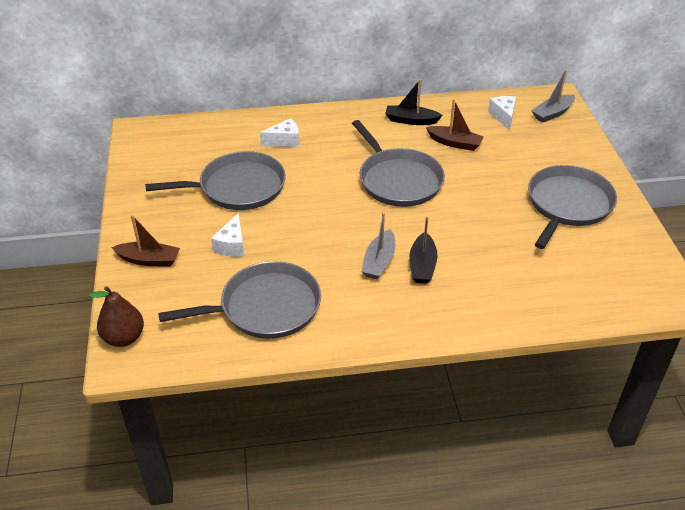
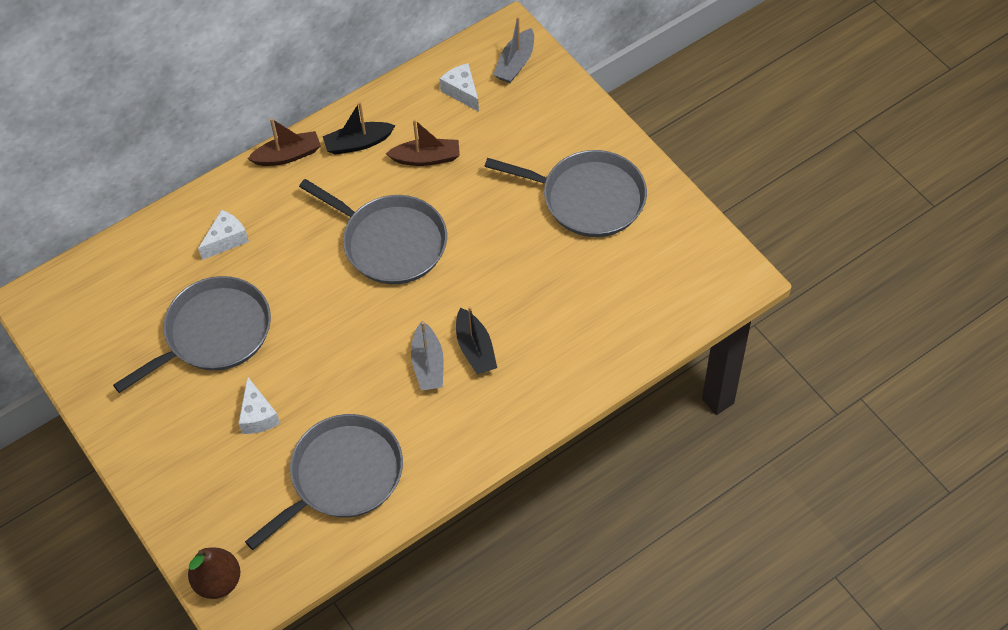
camera: 25 degrees left, 15 degrees up
brown boat [111,215,180,267] -> brown boat moved to [248,118,321,166]
grey pan [528,165,617,249] -> grey pan turned 105 degrees clockwise [484,150,647,237]

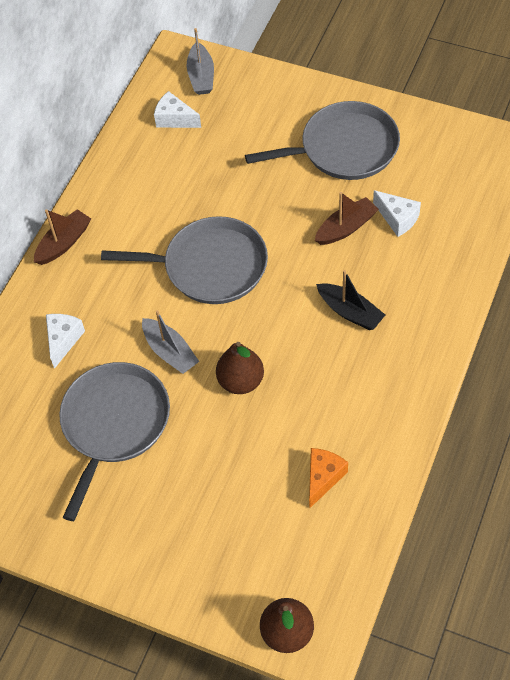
camera: 30 degrees left, 0 degrees up
white cheese [238,376,280,434] -> white cheese moved to [373,190,421,237]
grey pan [245,414,403,550] -> orange cheese [309,448,348,509]
black boat [323,102,396,155] -> none
brown boat [386,119,460,166] -> brown boat moved to [315,192,379,245]
grey boat [411,321,444,391] -> grey boat moved to [142,310,199,374]
none -> brown pear [216,342,264,394]

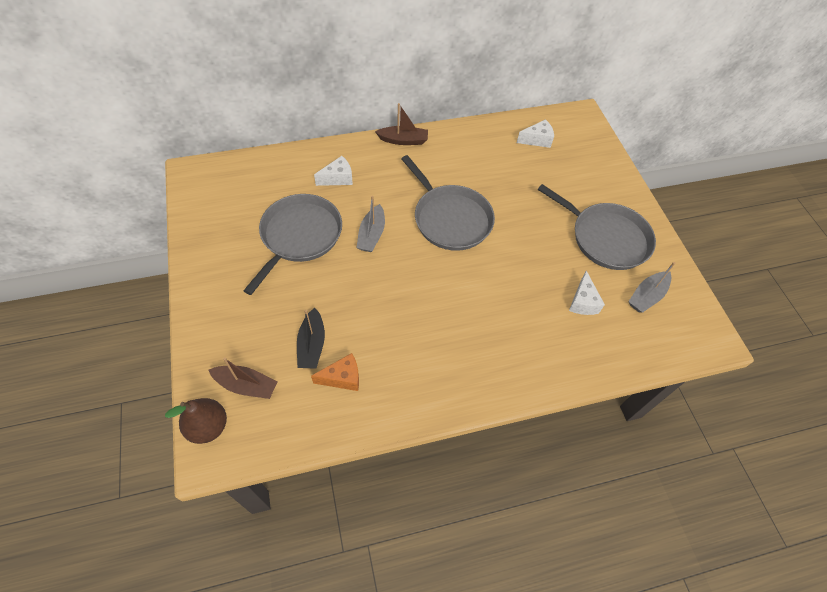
camera: 45 degrees right, 0 degrees up
grey pan [59,362,170,521] -> grey pan turned 45 degrees counterclockwise [243,194,342,295]
white cheese [154,91,201,128] -> white cheese turned 90 degrees clockwise [517,119,554,148]
grey boat [187,28,214,95] -> grey boat moved to [628,262,675,313]
brown pear [216,342,264,394] -> none
brown boat [315,192,379,245] -> brown boat moved to [209,357,278,399]
black boat [316,270,385,330] -> black boat moved to [297,308,325,369]

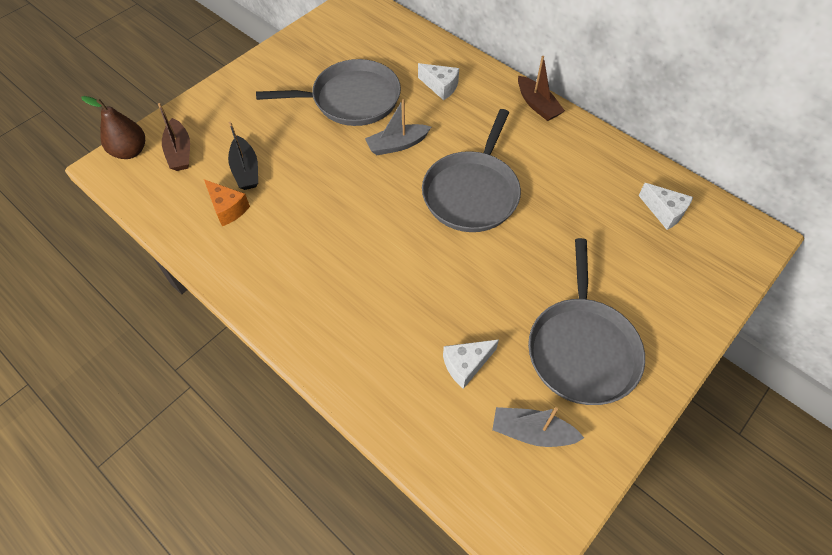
camera: 60 degrees right, 0 degrees up
black boat [297,308,325,369] -> black boat turned 75 degrees counterclockwise [228,122,258,190]

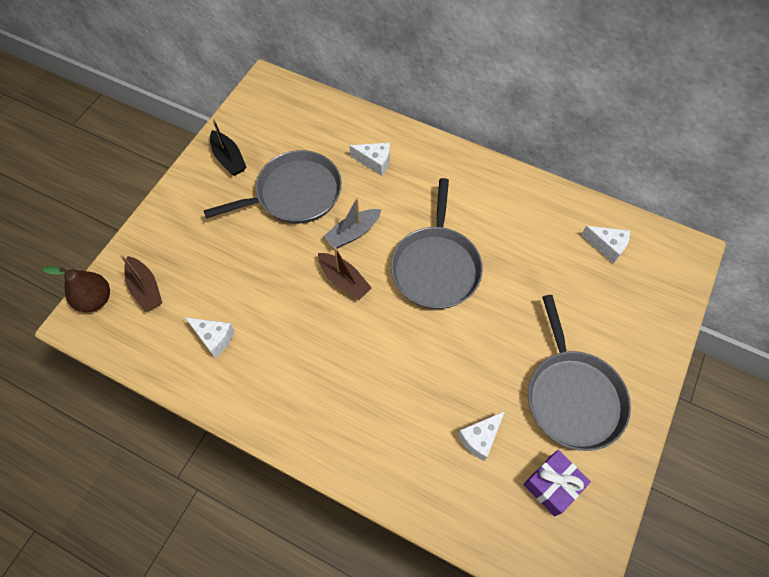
camera: 15 degrees left, 5 degrees up
orange cheese [204,179,250,226] -> white cheese [185,317,235,358]
black boat [228,122,258,190] -> black boat moved to [210,119,246,176]
grey boat [492,407,584,447] -> purple gift [523,450,591,517]
brown boat [518,56,565,121] -> brown boat moved to [318,247,372,300]

